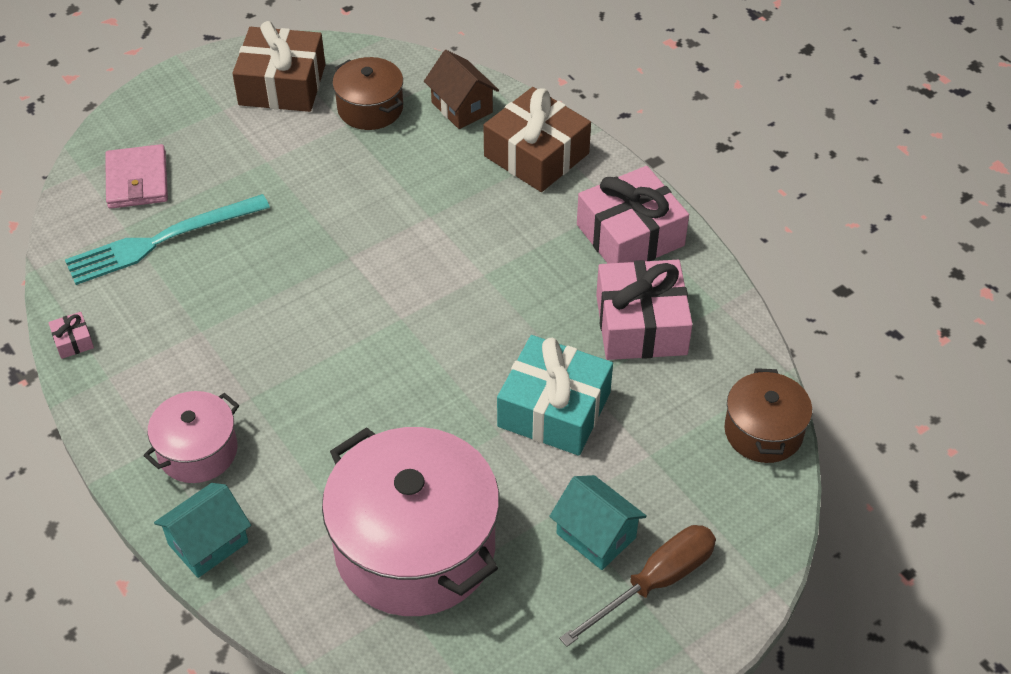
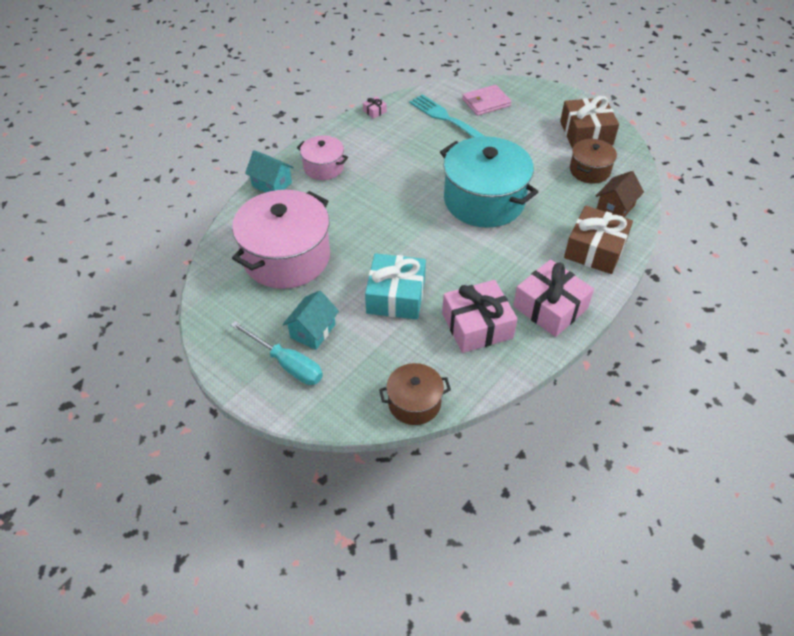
camera: 75 degrees right, 0 degrees up
brown screwdriver [559,525,716,647] -> turquoise screwdriver [231,321,323,385]
none -> turquoise pot [440,136,538,228]

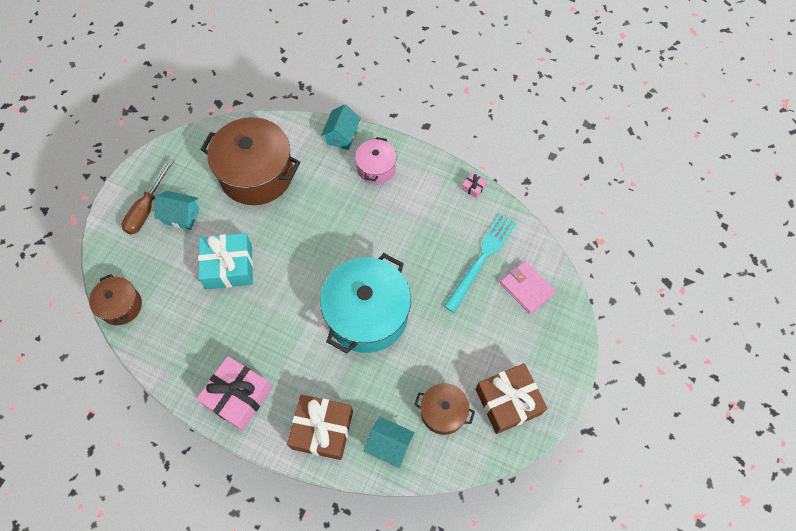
camera: 75 degrees right, 15 degrees up
turquoise screwdriver [231,321,323,385] -> brown screwdriver [122,159,175,235]
pink pot [232,190,330,289] -> brown pot [200,117,300,205]
pink gift [442,280,517,353] -> none
brown house [596,171,644,217] -> turquoise house [364,417,415,468]

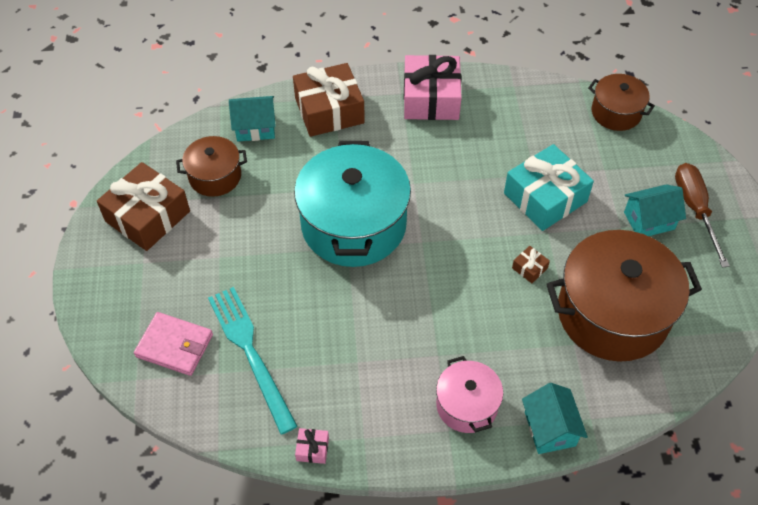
camera: 150 degrees right, 10 degrees down
turquoise fork [444,214,516,313] -> turquoise fork turned 150 degrees clockwise [208,287,298,434]
none -> brown gift [512,246,550,283]

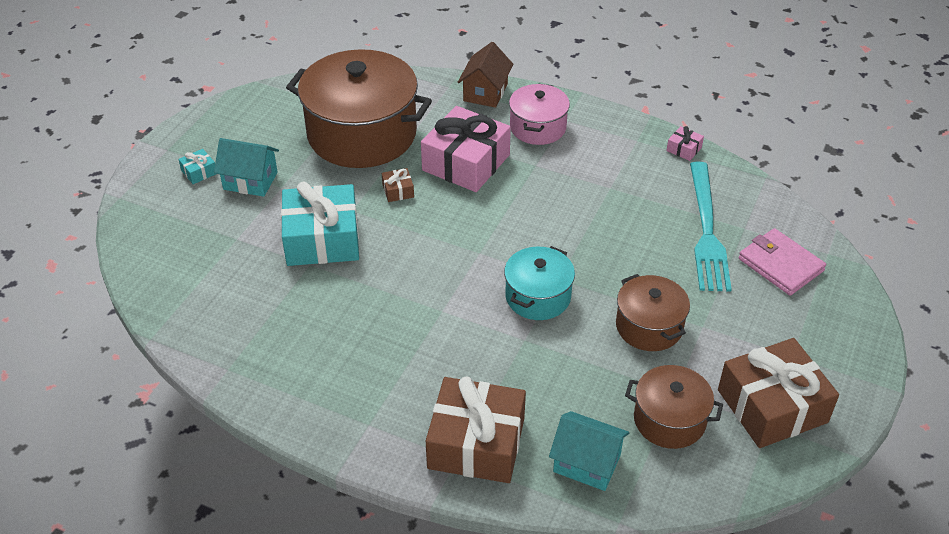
camera: 150 degrees left, 10 degrees down
turquoise pot [294,141,411,267] -> turquoise pot [504,246,575,320], size x0.52
pink gift [404,55,462,120] -> pink gift moved to [421,106,511,192]
turquoise house [522,383,588,454] -> brown house [458,42,514,108]
brown pot [588,74,655,131] -> brown pot moved to [616,274,690,351]
brown screwdriver [675,163,730,268] -> turquoise gift [178,149,216,184]

